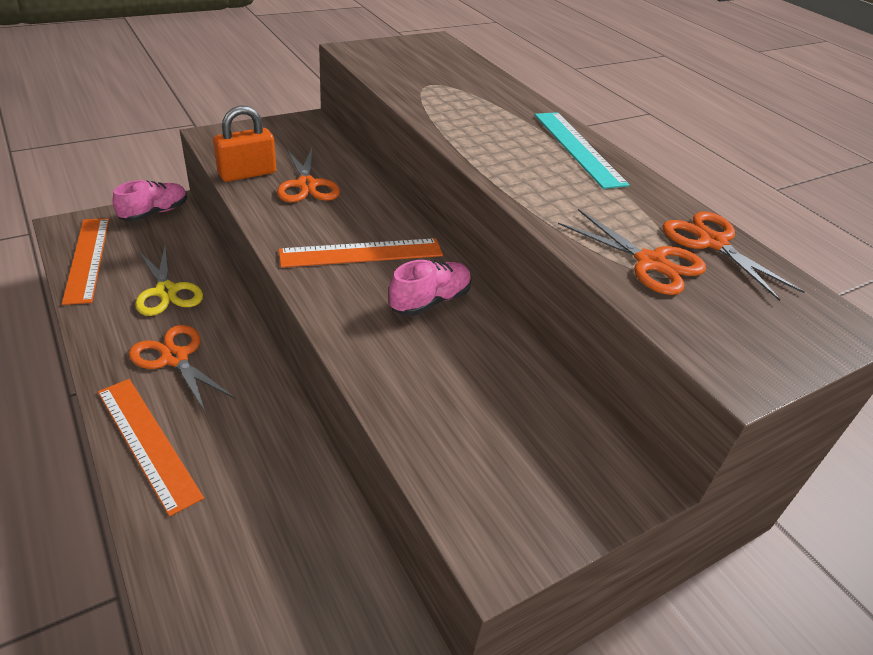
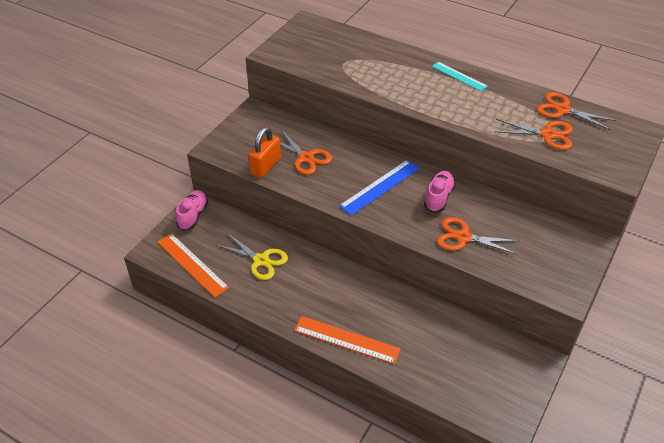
camera: 25 degrees left, 5 degrees up
orange scissors [129,325,236,413] -> orange scissors moved to [437,217,520,255]
orange ruler [279,238,443,268] -> blue ruler [339,160,420,216]
turquoise ruler [534,112,630,189] -> turquoise ruler [432,62,488,91], size x0.66

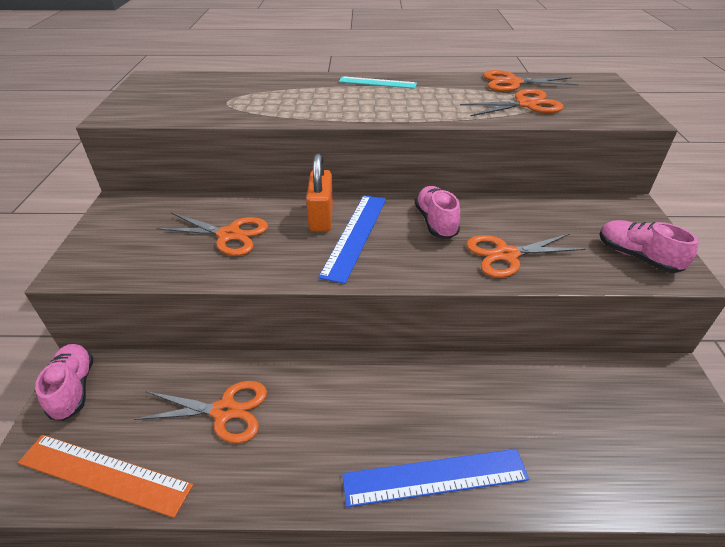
camera: 30 degrees left, 5 degrees down
yellow scissors [217,233,288,280] -> orange scissors [134,381,267,443]
orange padlock [248,127,281,178] -> orange padlock moved to [306,153,333,232]
orange ruler [294,316,401,364] -> blue ruler [342,449,529,507]
none -> pink shoe [599,220,699,273]

